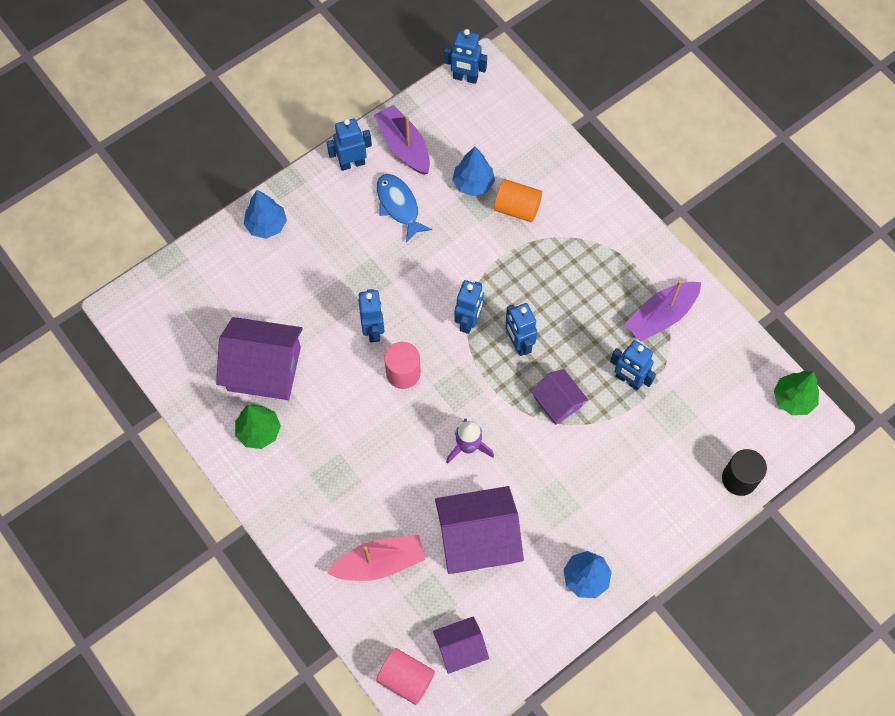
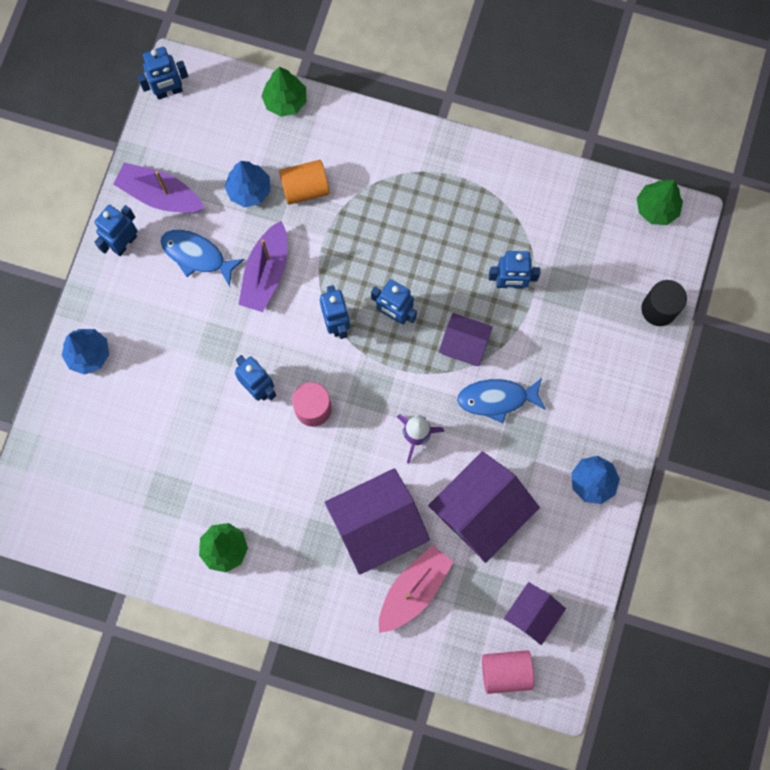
camera: 35 degrees left, 10 degrees up
purple house [216,317,303,400] -> purple house moved to [325,468,430,575]
purple boat [625,280,701,342] -> purple boat moved to [238,221,287,312]
none -> green tree [262,67,306,117]
none -> blue fish [457,378,546,423]

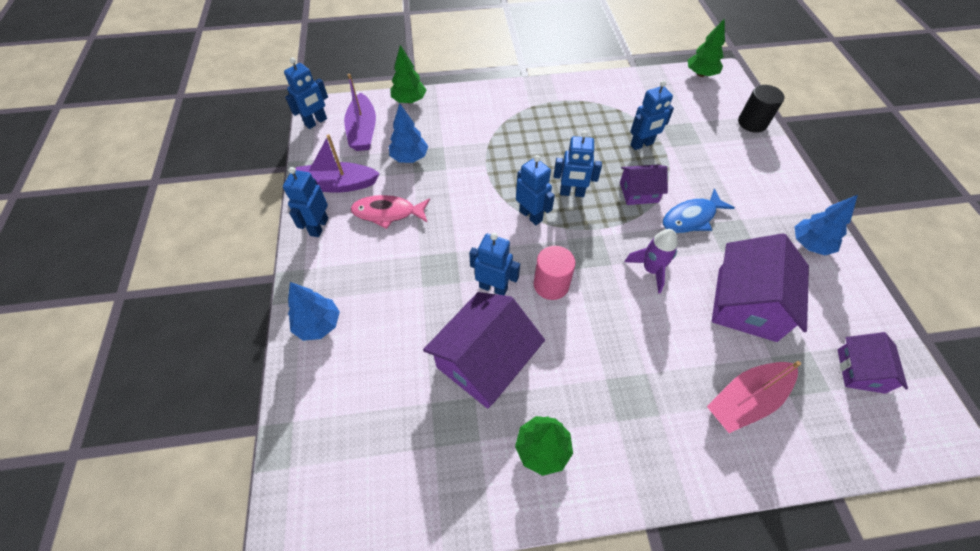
camera: 25 degrees left, 20 degrees down
blue fish [160,230,245,287] -> pink fish [351,195,430,229]
purple boat [238,221,287,312] -> purple boat moved to [344,74,376,151]
orange cylinder [279,160,330,205] -> none
purple house [325,468,430,575] -> purple house moved to [423,292,545,409]
pink boat [379,545,453,633] -> pink boat turned 135 degrees counterclockwise [707,361,801,433]
pink cylinder [482,650,534,694] -> none

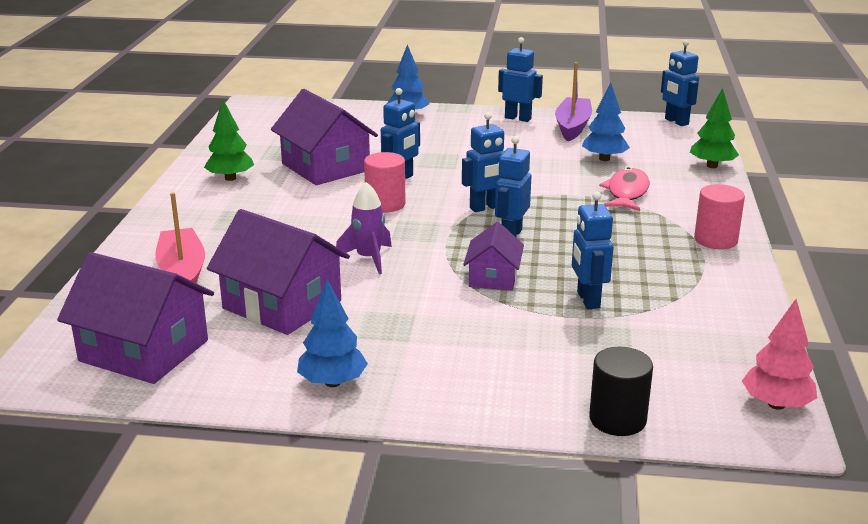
camera: 105 degrees right, 30 degrees down
purple boat [344,74,376,151] -> none
pink fish [351,195,430,229] -> pink fish moved to [599,167,650,211]
blue fish [663,189,735,233] -> none
green tree [688,18,725,77] -> pink tree [742,299,817,410]
purple house [837,332,908,394] -> purple house [57,252,214,384], size x1.77
none -> pink cylinder [694,184,745,249]

